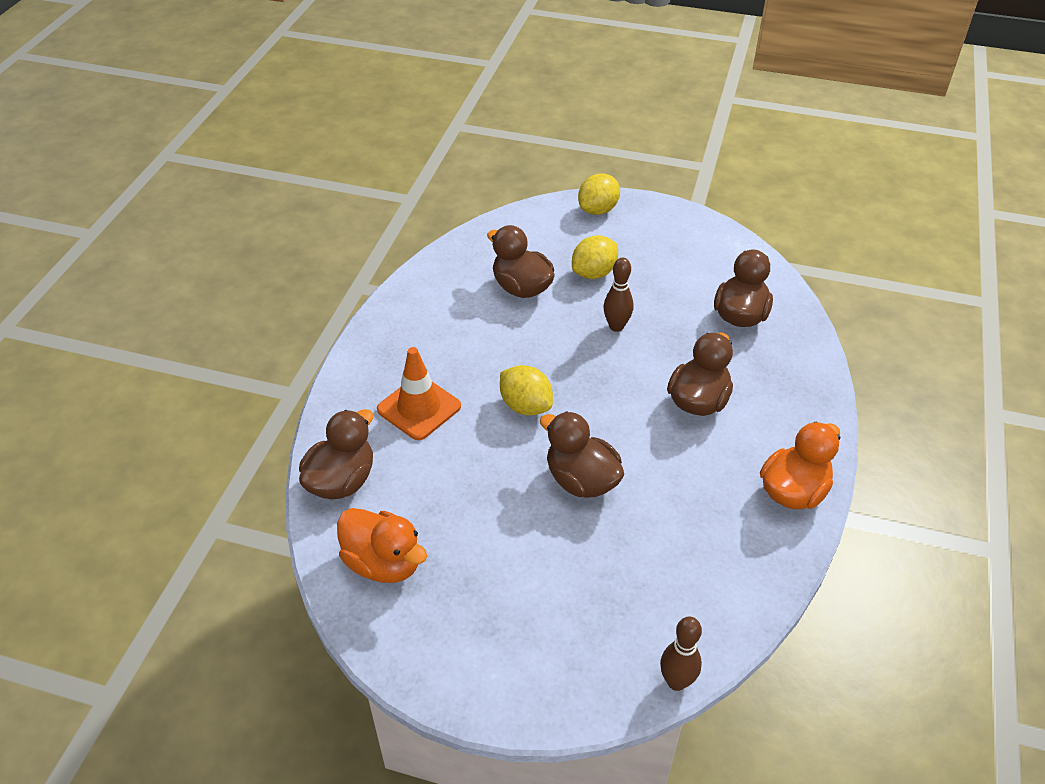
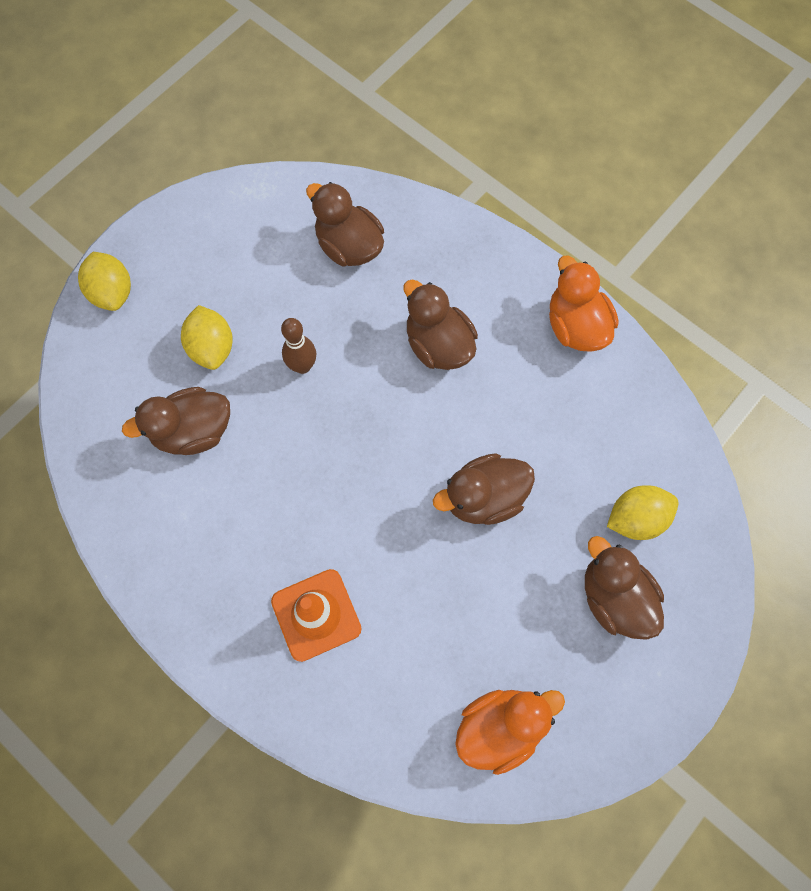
camera: 65 degrees left, 25 degrees up
brown duck [299,409,373,500] -> brown duck moved to [585,536,664,640]
yellow lemon [500,365,553,415] -> yellow lemon moved to [607,485,679,540]
brown bowling pin [660,617,702,691] -> none

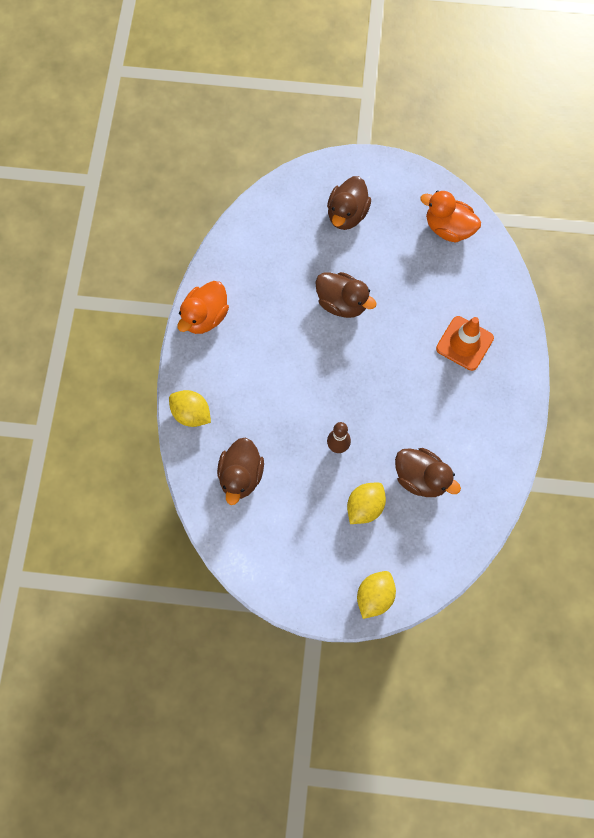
camera: 125 degrees left, 0 degrees up
brown duck [404,280,478,370] -> none
yellow lemon [607,485,679,540] -> yellow lemon moved to [169,390,211,427]

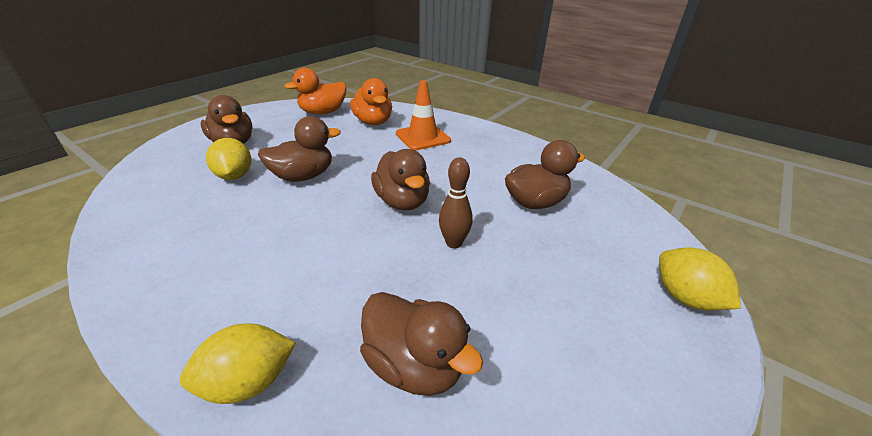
camera: 60 degrees left, 35 degrees down
orange duck [177,281,229,334] -> orange duck moved to [350,78,392,125]
yellow lemon [347,483,386,524] -> yellow lemon moved to [206,138,251,180]
none -> brown duck [371,149,430,210]

